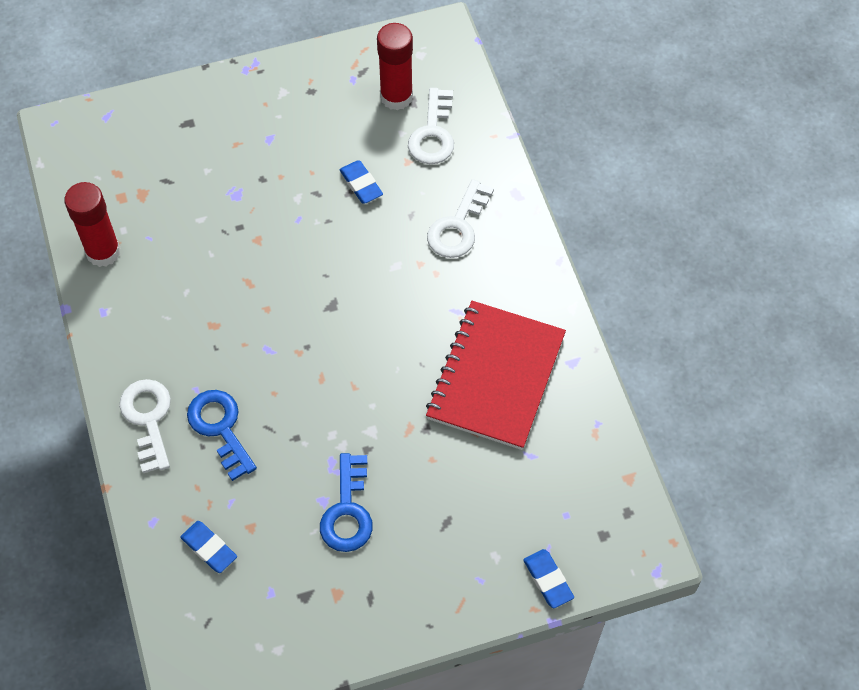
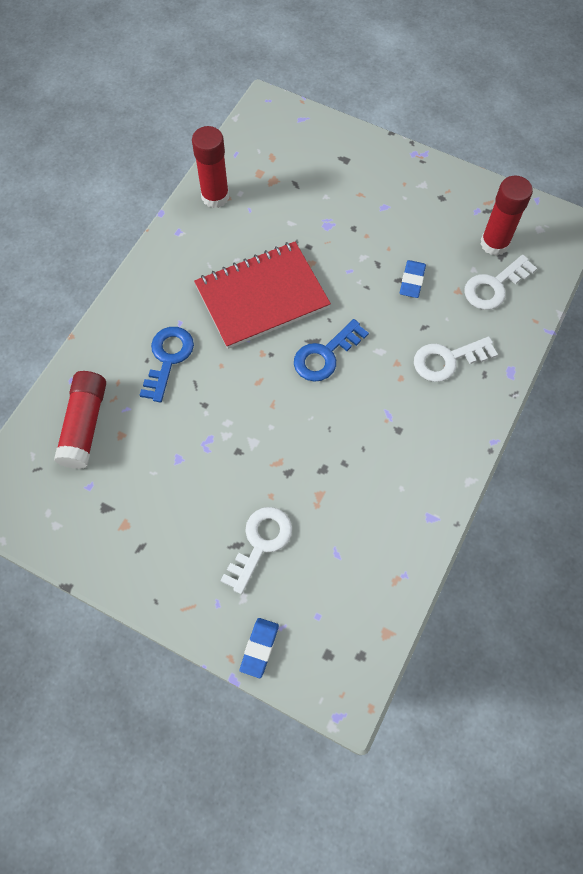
camera: 45 degrees right, 5 degrees up
white key [119,379,171,473] -> white key moved to [221,507,292,594]
blue eraser [180,521,237,573] -> red glue stick [54,371,106,469]
blue key [320,453,373,552] -> blue key moved to [294,319,369,382]
red notebook [426,301,566,450] -> red notebook moved to [194,242,331,349]

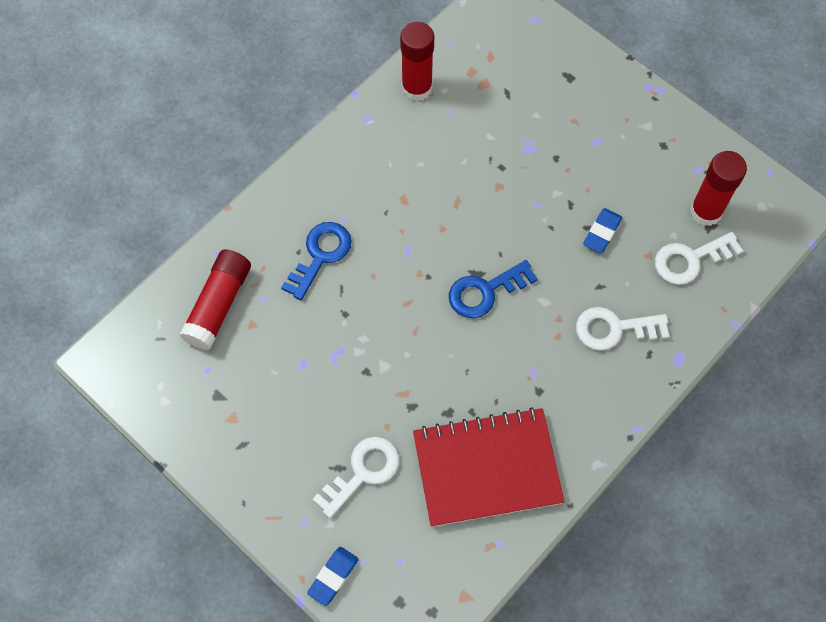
camera: 15 degrees right, 0 degrees up
red notebook [194,242,331,349] -> red notebook moved to [413,407,565,527]

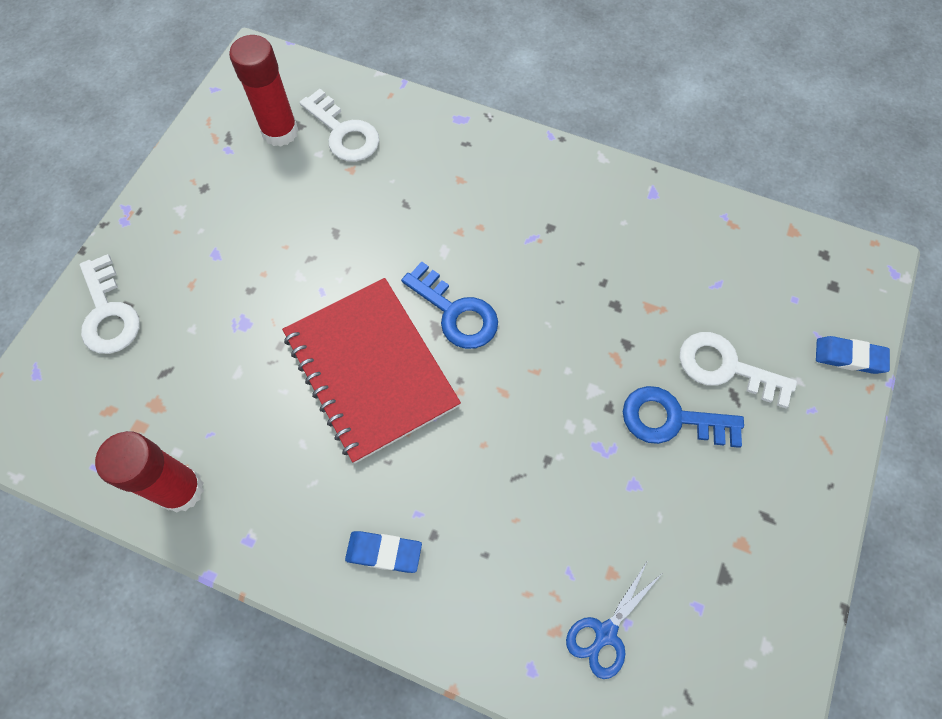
camera: 110 degrees left, 0 degrees up
red glue stick [179,249,251,350] -> blue scissors [566,562,661,679]
blue key [281,222,352,300] -> blue key moved to [623,386,744,448]
red notebook [413,407,565,527] -> red notebook moved to [282,278,461,463]
white key [576,307,670,351] -> white key moved to [80,254,140,354]
blue eraser [583,208,622,253] -> blue eraser moved to [345,531,422,573]

